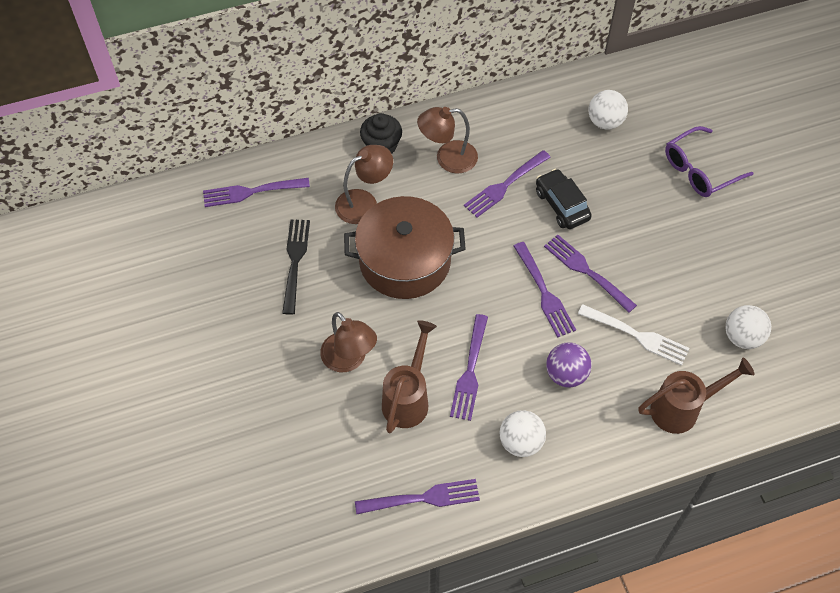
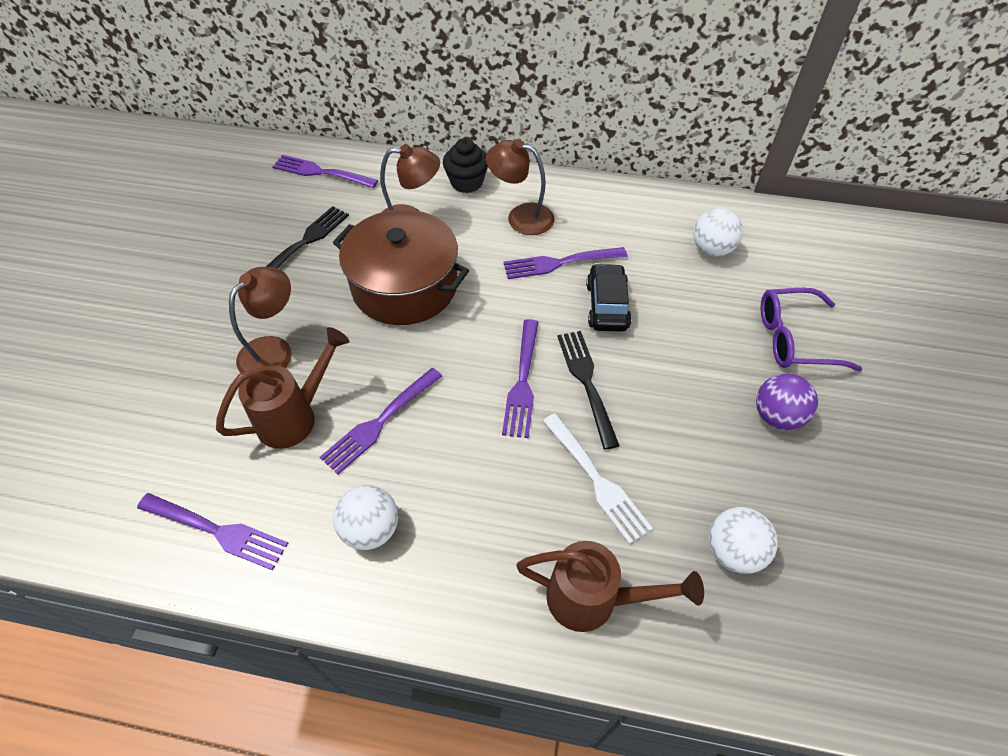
camera: 30 degrees right, 5 degrees down
brown lamp [320,312,377,372] -> brown lamp turned 135 degrees counterclockwise [229,267,292,373]
purple fork [544,235,637,313] -> black fork [557,331,620,450]
purple ball [546,342,592,388] -> purple ball moved to [756,373,818,430]

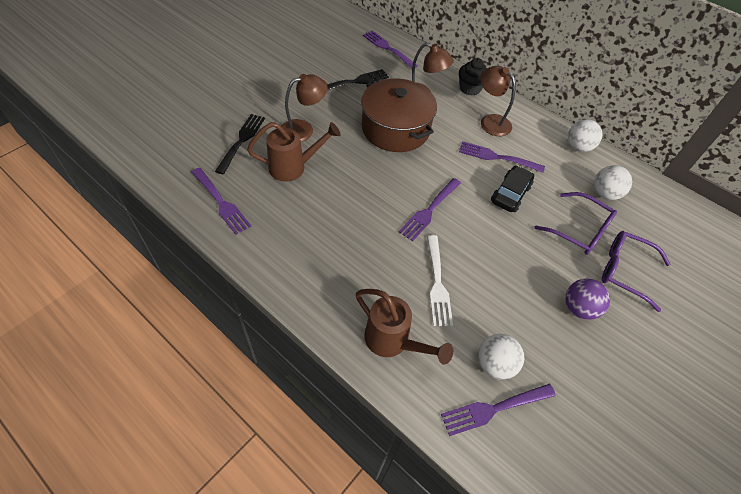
camera: 25 degrees right, 0 degrees up
purple fork [320,368,442,474] -> purple fork moved to [441,384,556,436]
white ball [333,485,398,550] -> white ball moved to [568,119,602,152]
black fork [557,331,620,450] -> black fork moved to [215,114,265,175]
none -> purple glasses [535,192,617,255]

